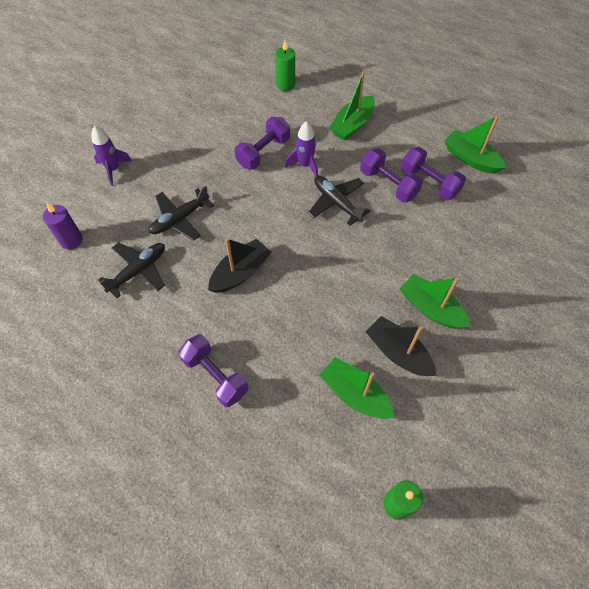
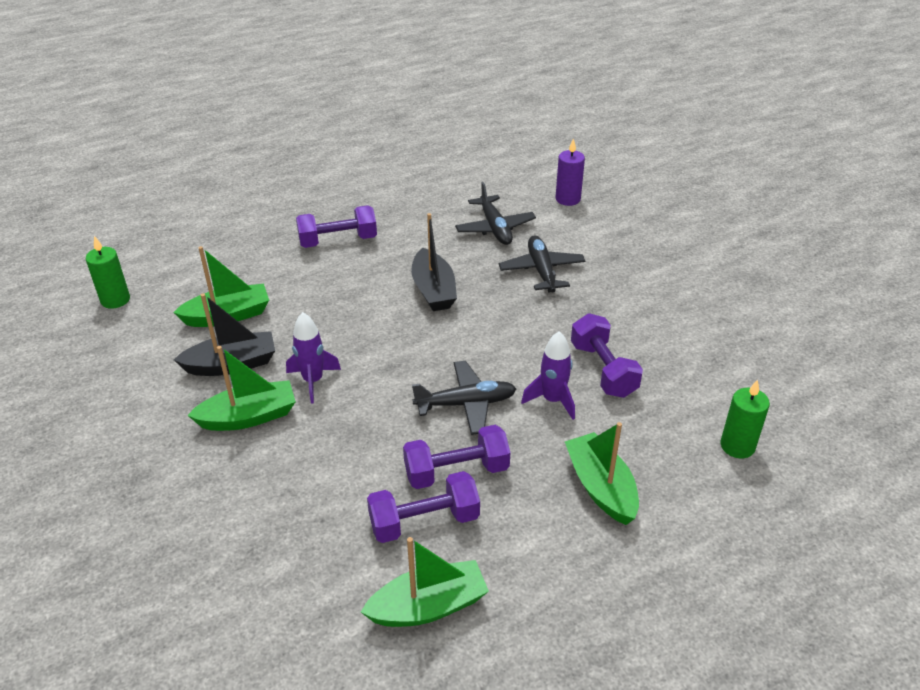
camera: 120 degrees right, 20 degrees down
purple rocket [92,126,132,186] -> purple rocket moved to [286,312,341,404]

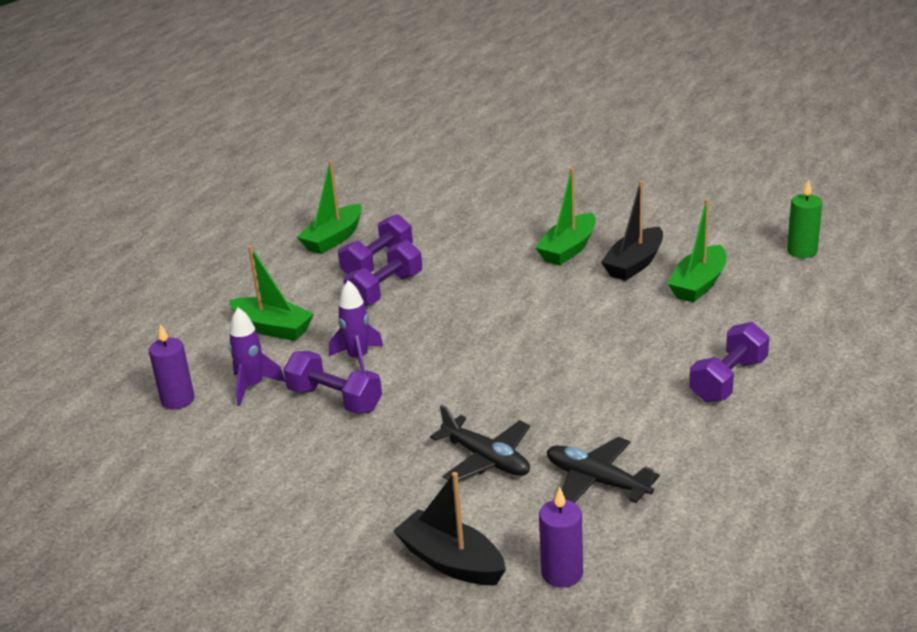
camera: 145 degrees right, 10 degrees down
purple rocket [286,312,341,404] -> purple rocket moved to [229,308,285,406]
black boat [411,213,457,311] -> black boat moved to [393,472,506,585]
black plane [412,361,516,435] -> none
green candle [721,379,770,458] -> purple candle [149,324,195,409]

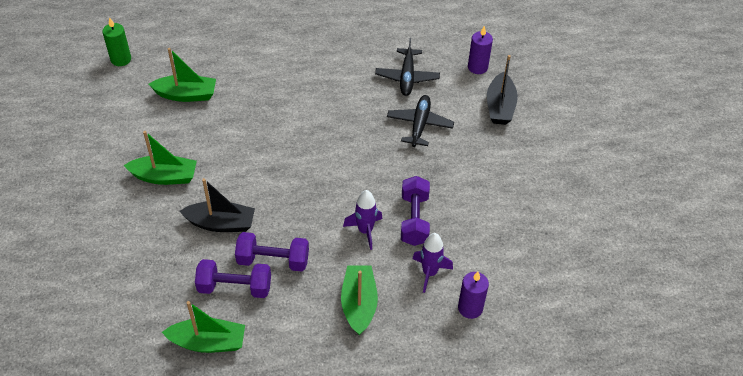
camera: 125 degrees left, 20 degrees up
black boat [601,181,663,281] -> black boat moved to [180,178,255,232]
purple dumbbell [689,322,769,403] -> none

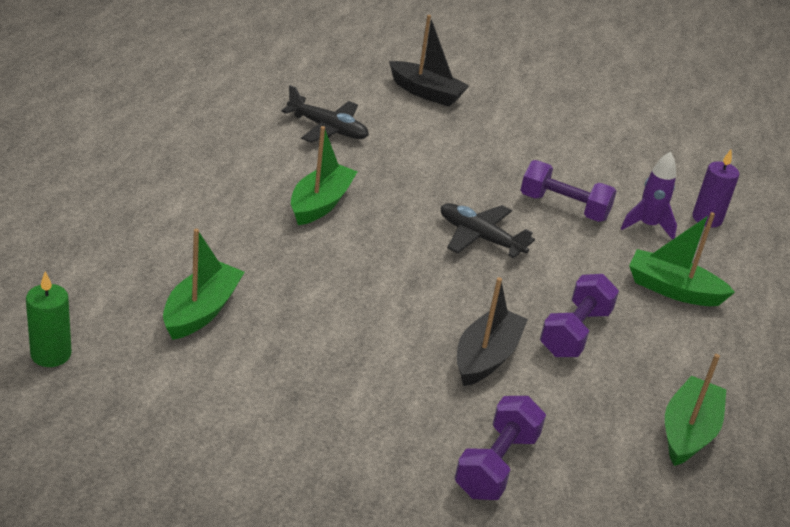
camera: 70 degrees left, 15 degrees down
green boat [123,131,197,185] -> green boat moved to [291,126,358,225]
purple dumbbell [195,259,271,298] -> purple dumbbell moved to [454,396,546,500]
purple rocket [343,190,383,250] -> none
black plane [387,95,454,147] -> black plane moved to [441,203,535,258]
purple candle [468,26,493,74] -> none

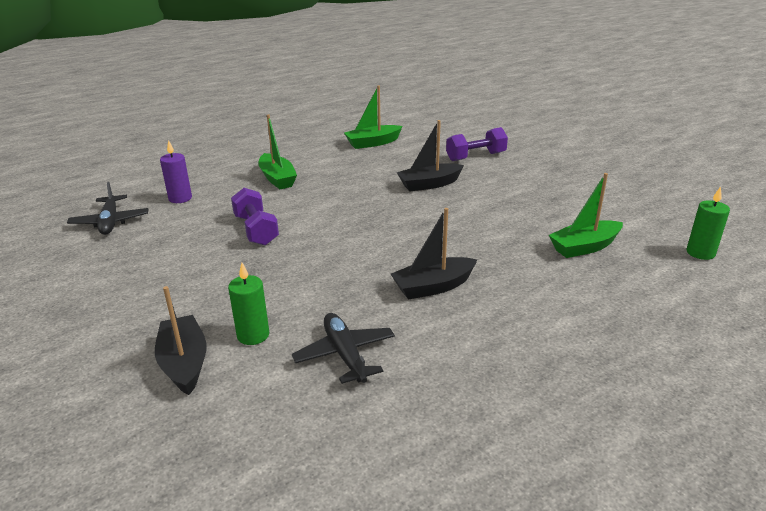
camera: 135 degrees left, 5 degrees down
green boat [291,126,358,225] -> black boat [391,208,477,300]
black plane [441,203,535,258] -> black plane moved to [67,182,148,235]
purple dumbbell [540,274,619,357] -> none
purple rocket [621,151,677,240] -> none
none -> green candle [228,263,269,345]

